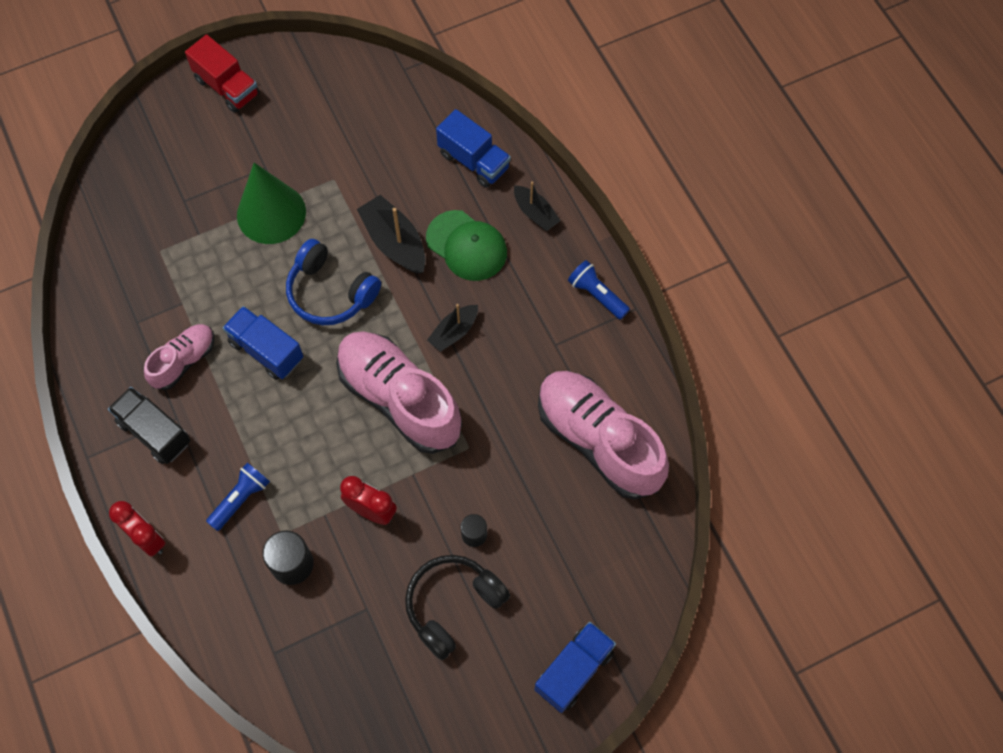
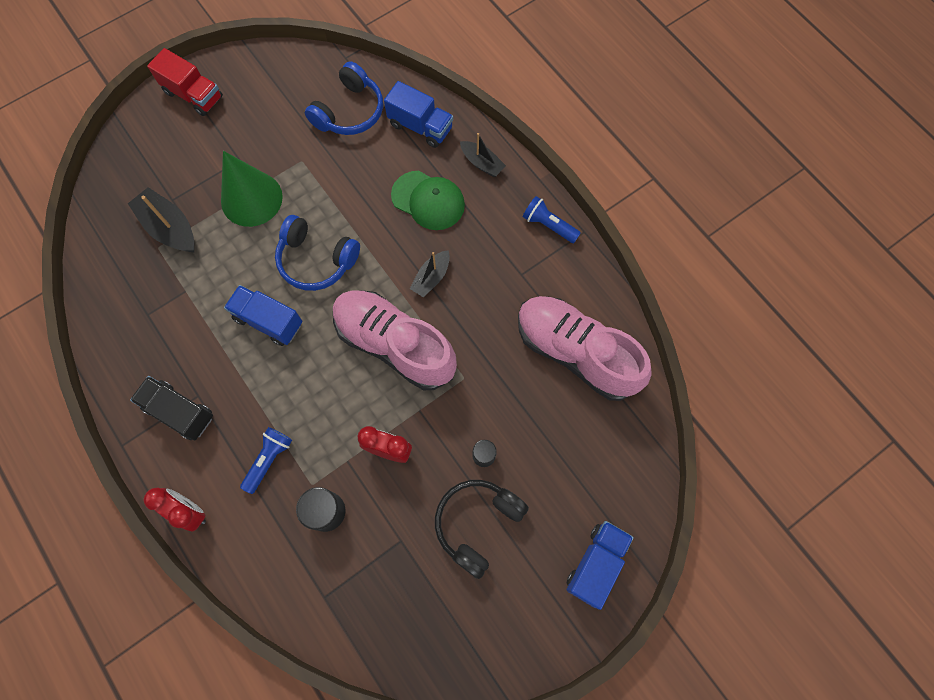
camera: 10 degrees left, 5 degrees up
pink shoe [144,324,214,390] -> none
black boat [357,195,426,274] -> black boat moved to [128,187,194,252]
none -> blue headphones [305,61,383,135]

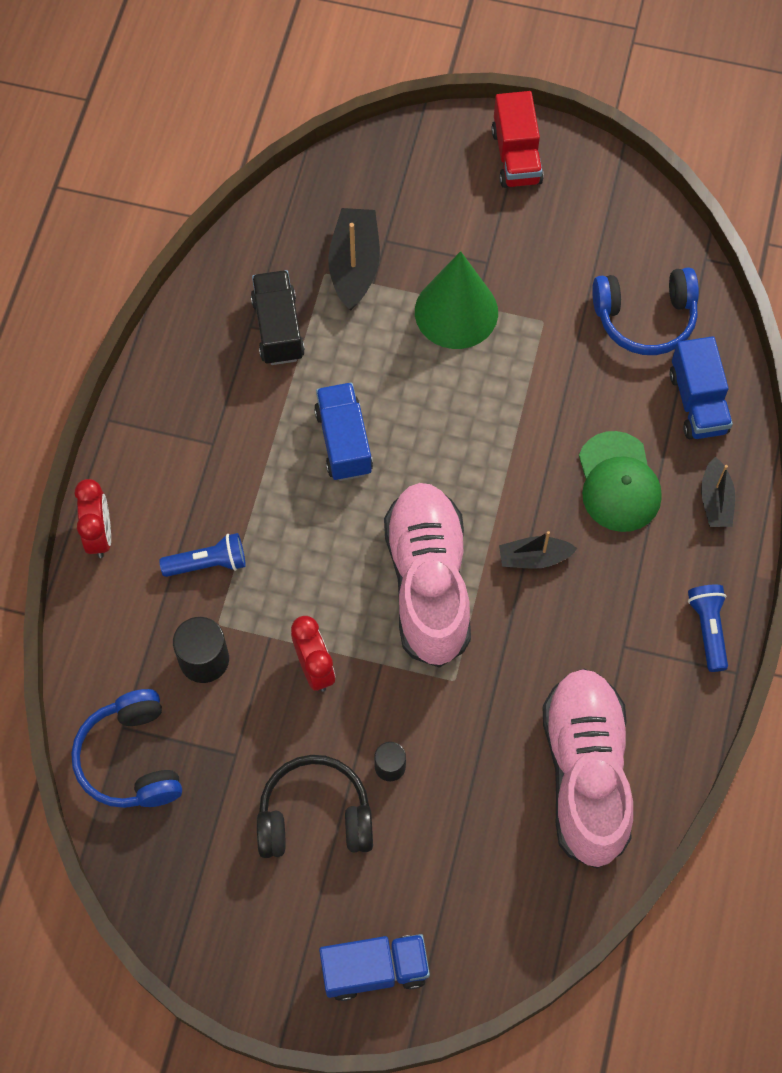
camera: 50 degrees right, 5 degrees down
black truck [130,376,213,440] -> black truck moved to [251,270,305,365]
blue headphones [275,215,360,291] -> blue headphones moved to [71,689,182,808]

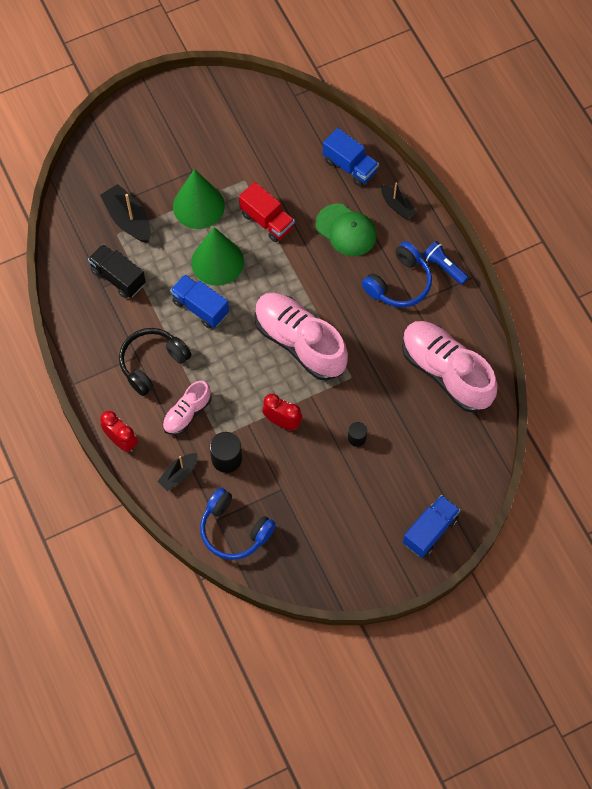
camera: 40 degrees left, 0 degrees up
blue flashlight [159,533,246,577] -> pink shoe [163,381,212,435]
black headphones [257,755,373,858] -> black headphones moved to [119,328,191,396]
red truck [491,91,544,188] -> red truck moved to [239,182,295,242]
black boat [499,531,578,569] -> black boat moved to [157,453,197,491]
blue headphones [592,267,699,355] -> blue headphones moved to [362,241,432,308]
none -> green cone [191,227,244,286]

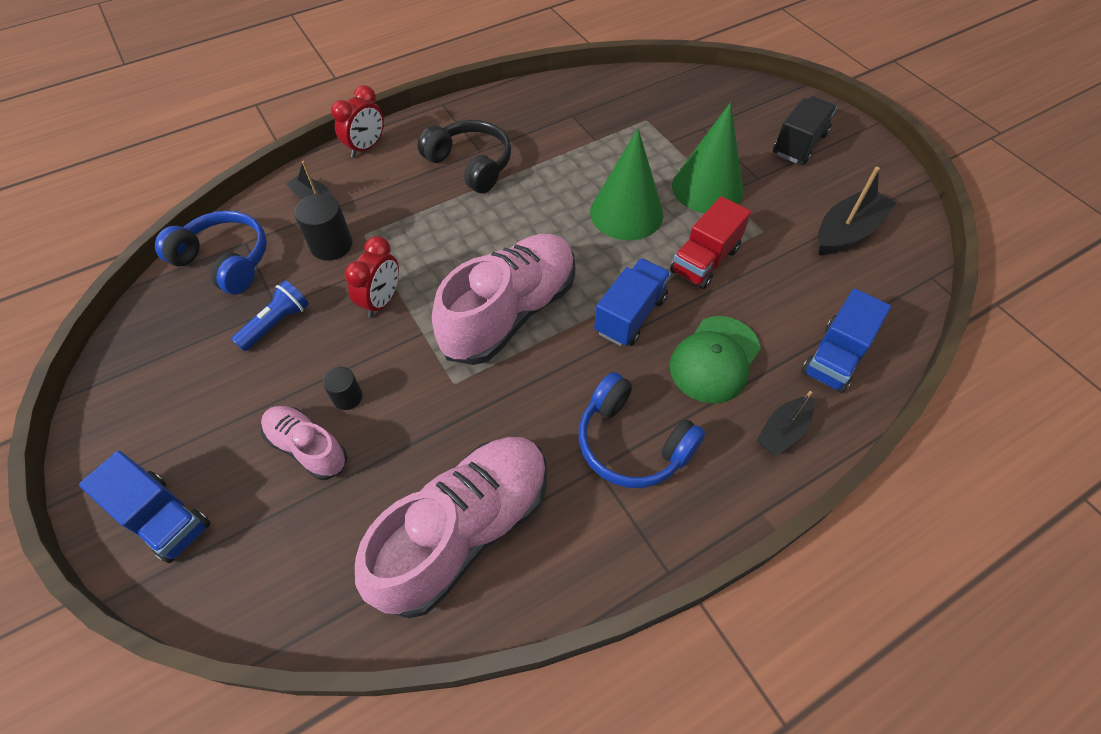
camera: 85 degrees right, 10 degrees down
black truck [88,244,146,298] -> black truck moved to [773,96,837,164]
black boat [100,184,151,243] -> black boat moved to [818,167,896,255]
pink shoe [163,381,212,435] -> pink shoe moved to [261,406,347,480]
blue truck [170,274,229,329] -> blue truck moved to [594,258,671,346]
blue headphones [200,488,276,560] -> blue headphones turned 90 degrees clockwise [155,210,267,294]
blue flashlight [423,241,469,285] -> blue flashlight moved to [231,280,309,351]

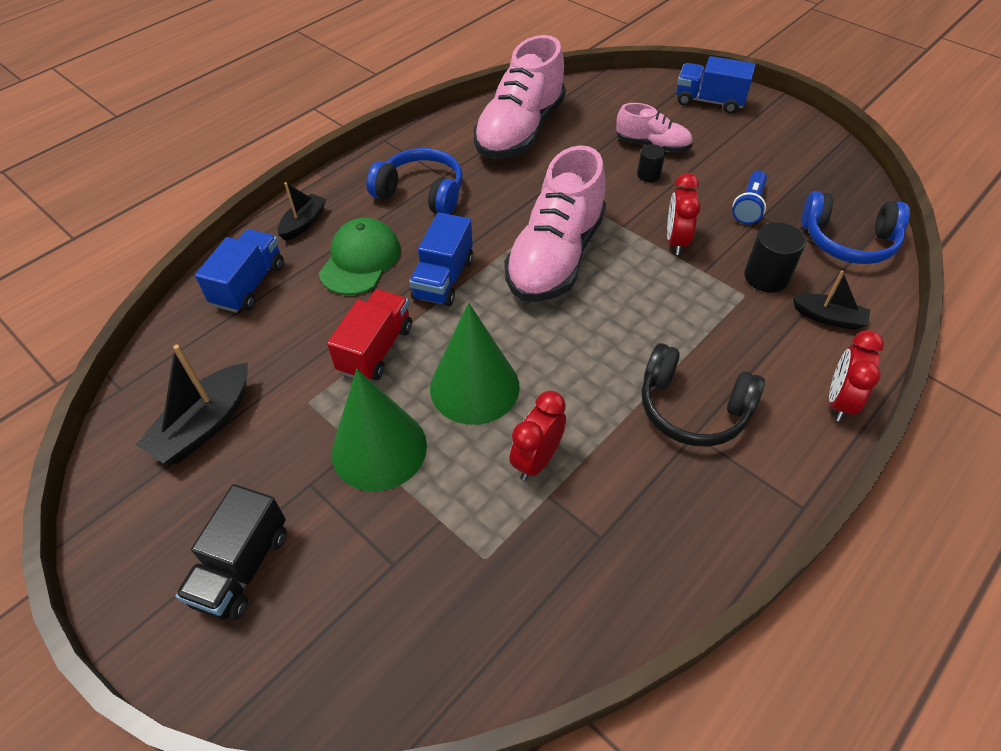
camera: 165 degrees right, 5 degrees down
none -> red clock [509,391,566,481]

